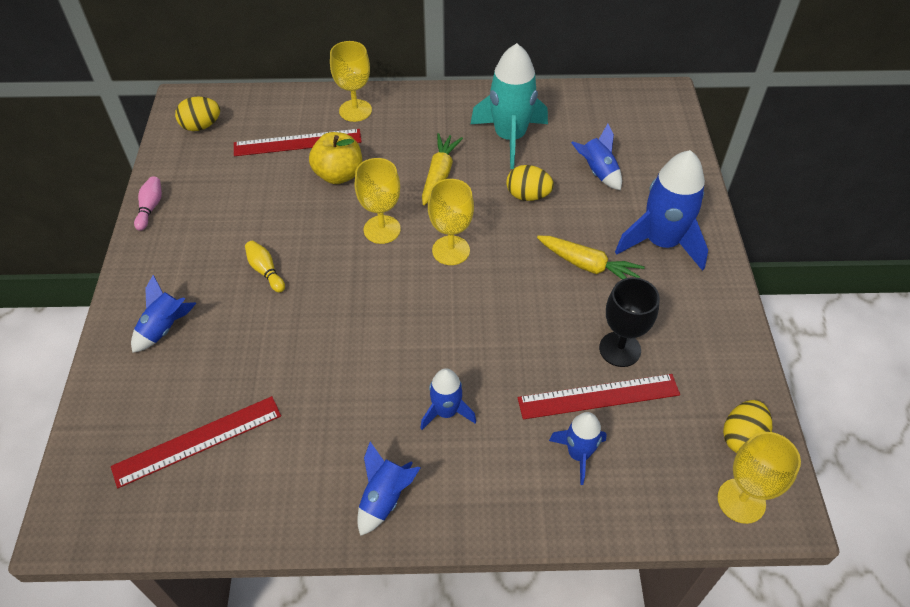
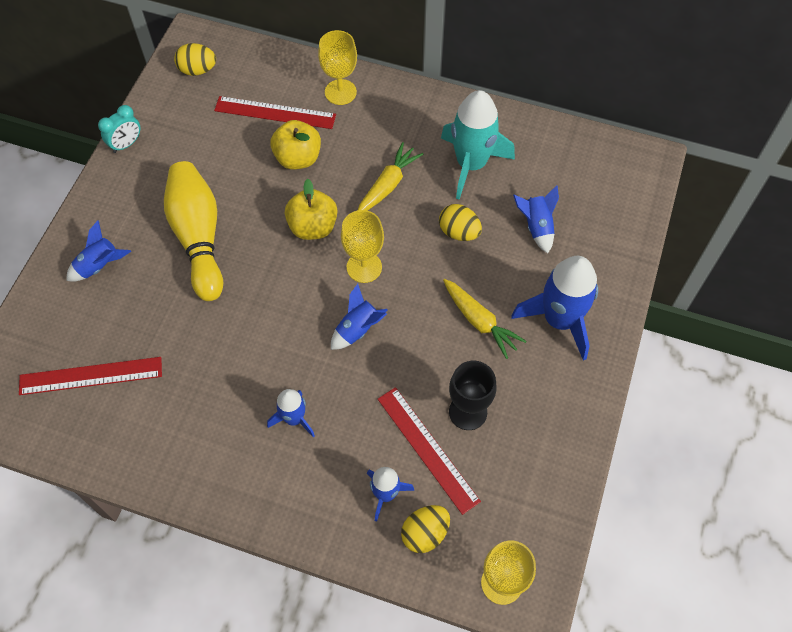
camera: 20 degrees right, 10 degrees up
pink bowling pin [134,176,162,231] -> turquoise clock [98,105,140,153]
yellow bowling pin [245,241,285,293] -> yellow bowling pin [164,161,223,301], size x2.48
yellow goblet [355,158,401,244] -> yellow apple [285,179,337,240]
blue rocket [357,442,421,536] -> blue rocket moved to [331,284,388,350]
red ruler [518,374,680,419] -> red ruler turned 45 degrees clockwise [378,387,481,515]
yellow egg [723,400,772,453] -> yellow egg moved to [401,505,450,553]

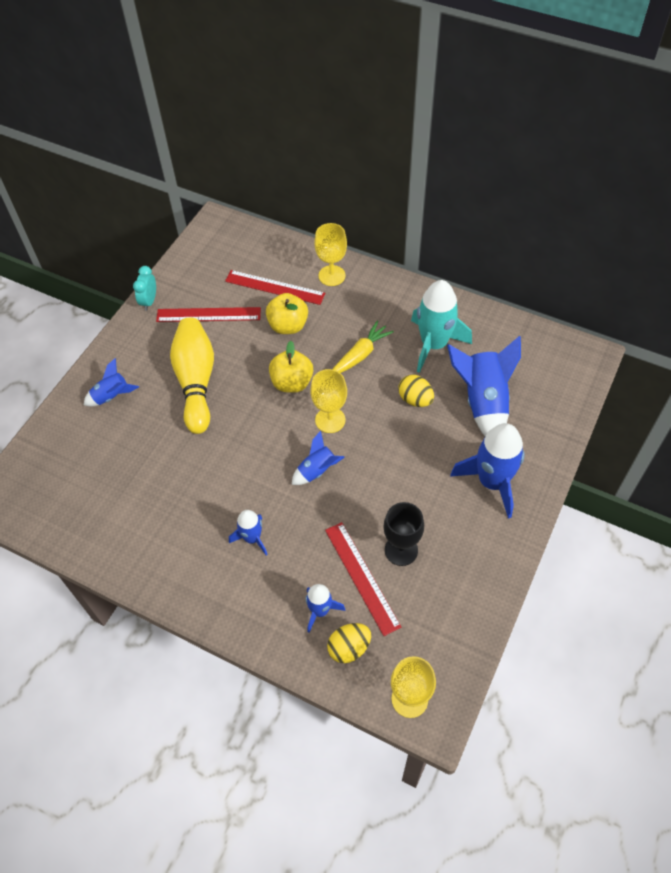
camera: 10 degrees right, 5 degrees down
red ruler [19,357,162,395] -> red ruler moved to [156,307,261,322]
turquoise clock [98,105,140,153] -> turquoise clock turned 135 degrees clockwise [133,266,156,311]
yellow egg [174,43,216,76] -> none
yellow carrot [443,279,527,359] -> none
blue rocket [513,185,559,253] -> blue rocket [447,336,521,436], size x1.83

